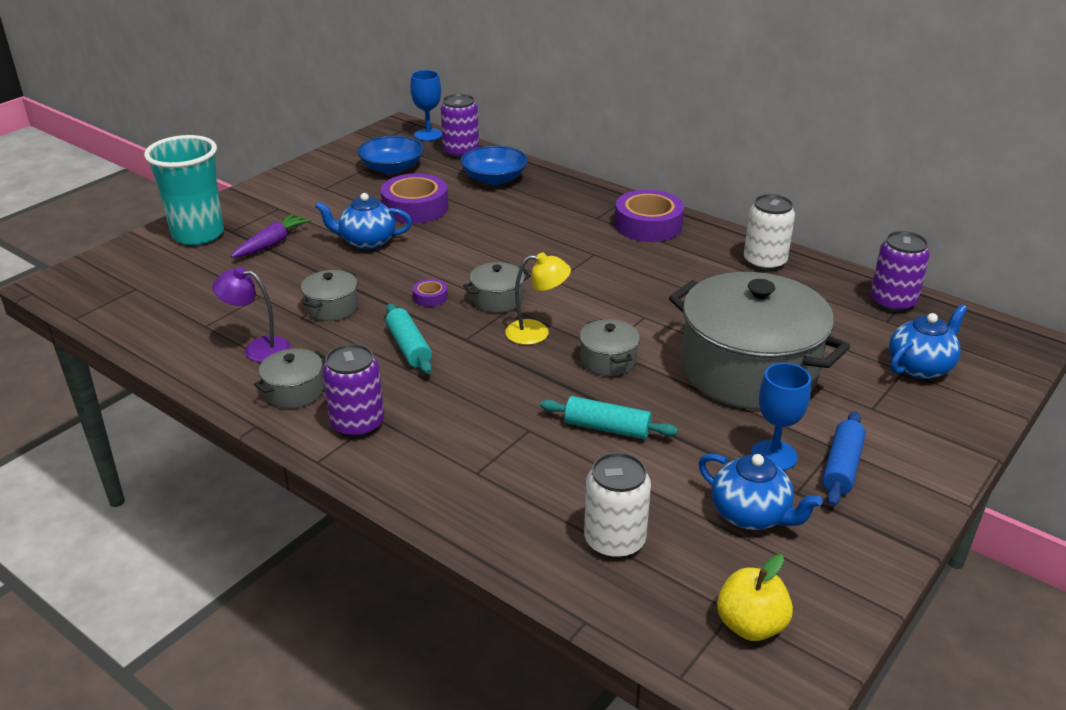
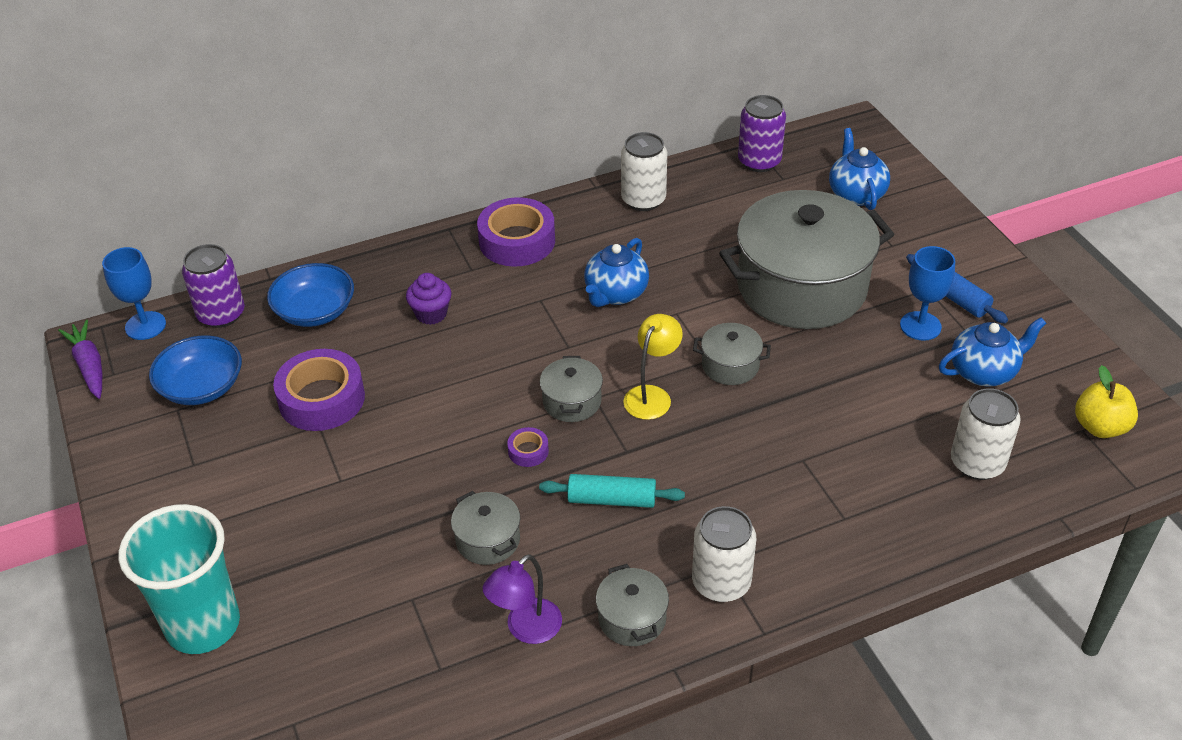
camera: 60 degrees left, 10 degrees up
purple carrot [231,213,311,258] -> purple carrot moved to [58,320,102,399]
blue teapot [315,193,412,250] -> blue teapot moved to [584,238,649,307]
purple can [322,344,384,438] -> white can [692,506,756,602]
turquoise rolling pin [540,396,678,439] -> none
none -> purple cupcake [406,273,451,325]

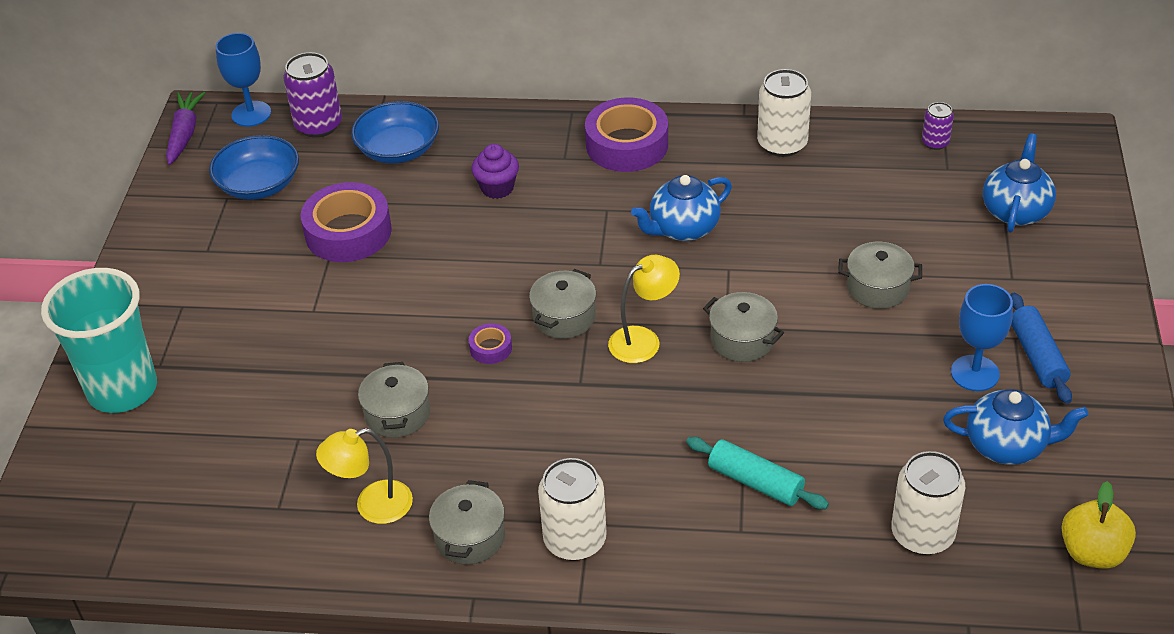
camera: 30 degrees right, 0 degrees up
purple lamp [483,554,562,644] -> yellow lamp [316,428,413,524]
turquoise rolling pin [539,474,685,508] -> turquoise rolling pin moved to [686,437,829,509]
grey pot [719,190,894,329] -> grey pot [838,242,922,309], size x0.42
purple can [738,95,786,172] -> purple can [922,102,954,150], size x0.55

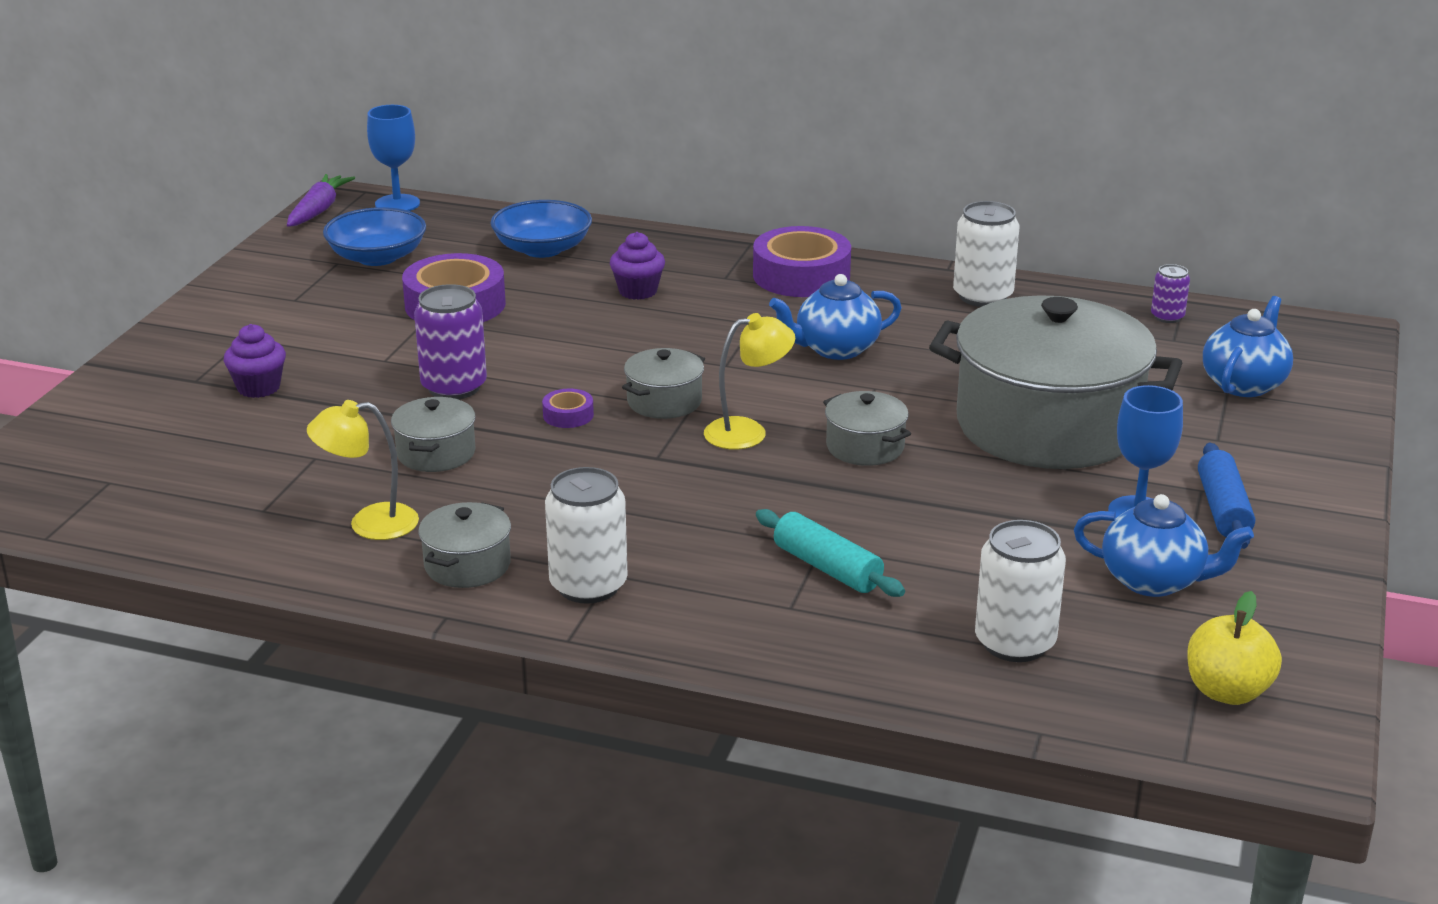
camera: 10 degrees right, 15 degrees down
turquoise cup [41,268,157,413] -> none
purple can [283,52,342,138] -> purple can moved to [414,284,487,399]
grey pot [838,242,922,309] -> grey pot [929,295,1182,469], size x2.39
none -> purple cupcake [224,324,286,398]

